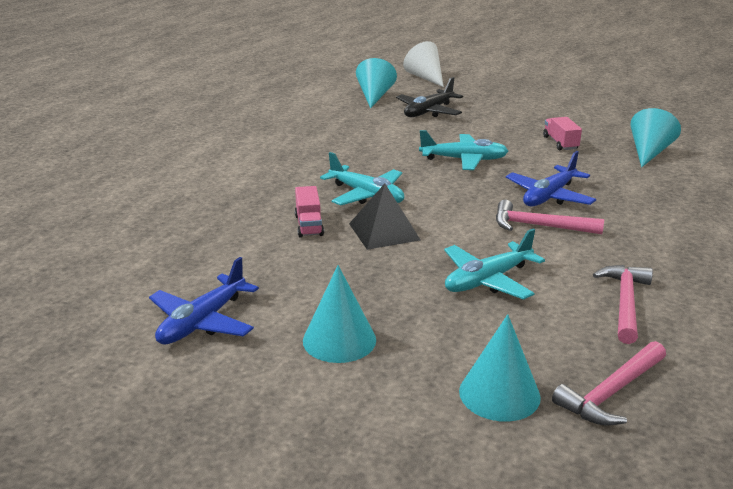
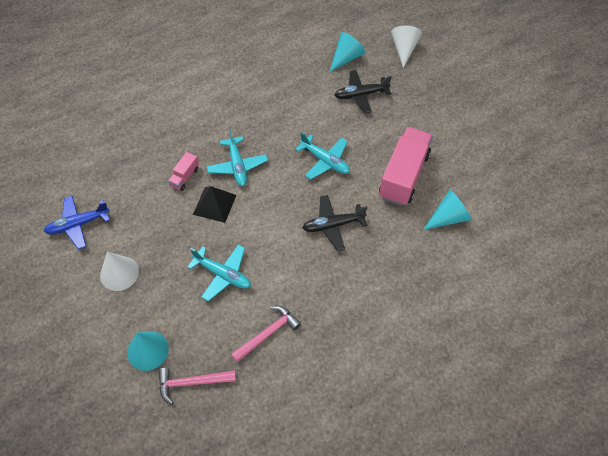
camera: 35 degrees right, 30 degrees up
turquoise cone [303,265,376,363] -> white cone [100,252,139,291]
turquoise plane [444,228,545,300] -> turquoise plane turned 150 degrees counterclockwise [188,245,251,301]
pink hammer [496,200,604,234] -> none
blue plane [506,151,596,207] -> black plane [303,195,368,251]
pink truck [543,117,582,150] -> pink truck [379,127,433,206], size x2.20

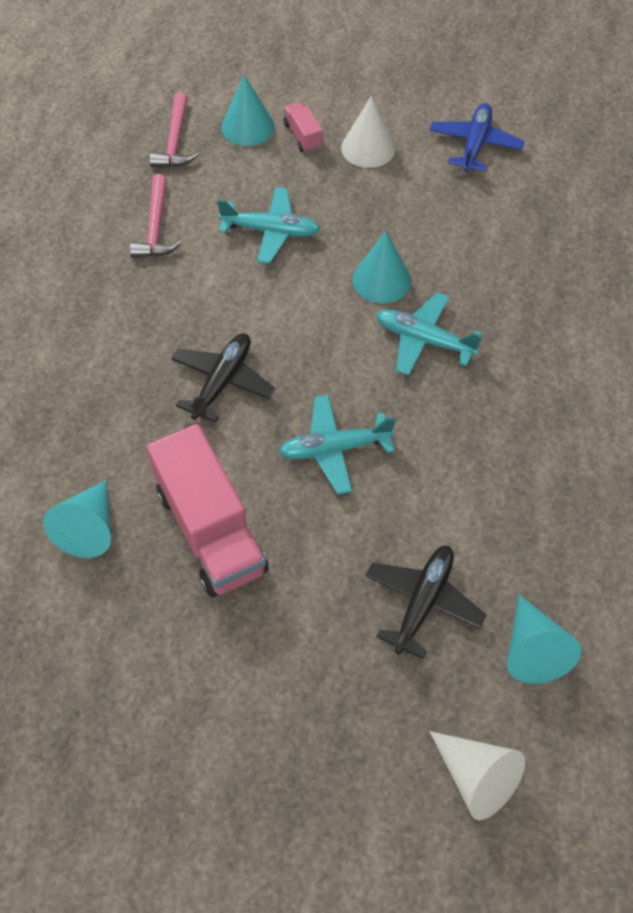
camera: 130 degrees right, 0 degrees up
pink hammer [159,368,236,405] -> pink hammer turned 150 degrees clockwise [149,92,198,167]
pink truck [168,152,199,191] -> pink truck moved to [283,102,323,153]
turquoise plane [188,245,251,301] -> turquoise plane turned 150 degrees counterclockwise [217,187,320,264]
black pyramid [193,186,236,223] -> turquoise cone [352,231,411,303]

